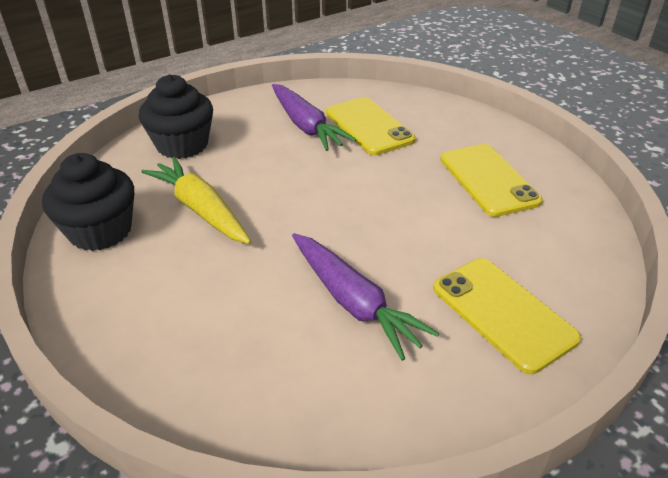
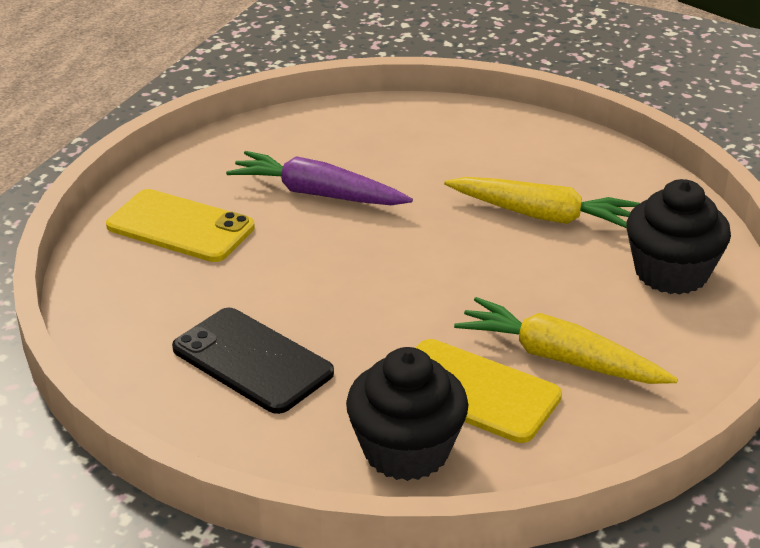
camera: 150 degrees right, 5 degrees down
black cupcake [42,153,134,251] -> black cupcake moved to [346,347,468,481]
purple carrot [272,84,356,151] -> yellow carrot [454,297,678,384]
yellow phone [440,144,543,217] -> black phone [172,308,334,414]

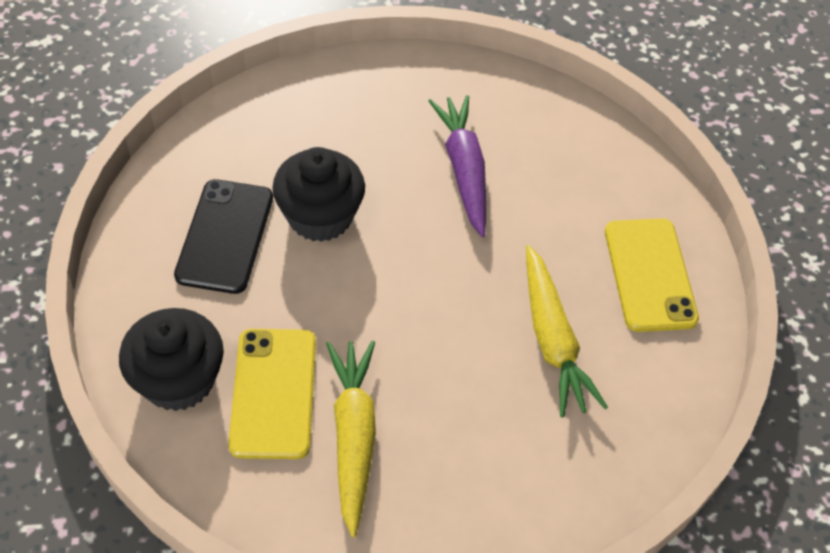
camera: 55 degrees right, 20 degrees up
yellow phone [106,189,255,262] -> yellow phone moved to [605,218,699,332]
black cupcake [627,179,731,295] -> black cupcake moved to [272,147,365,242]

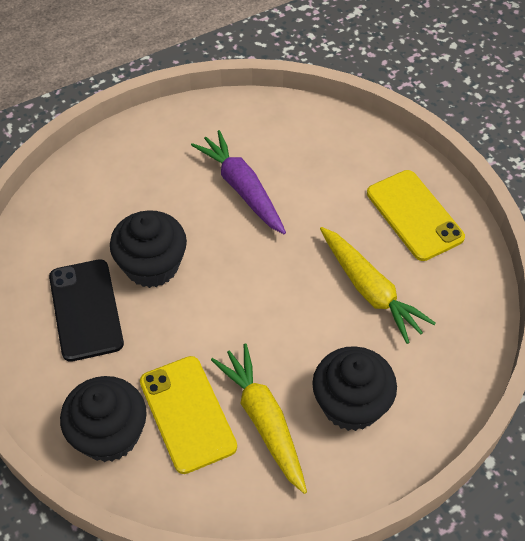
camera: 20 degrees left, 0 degrees up
none -> black cupcake [312,346,397,431]

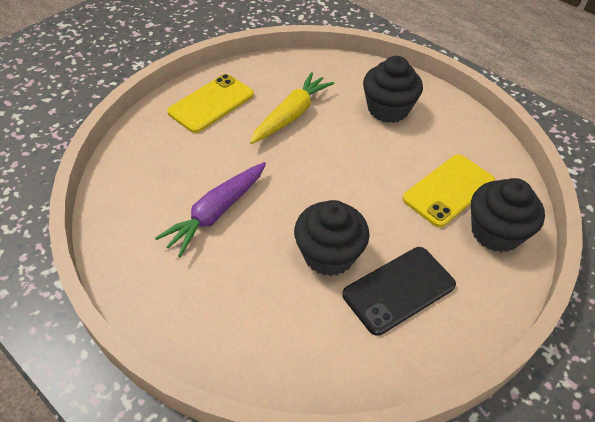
camera: 110 degrees left, 5 degrees down
yellow carrot [211,344,307,494] -> none

